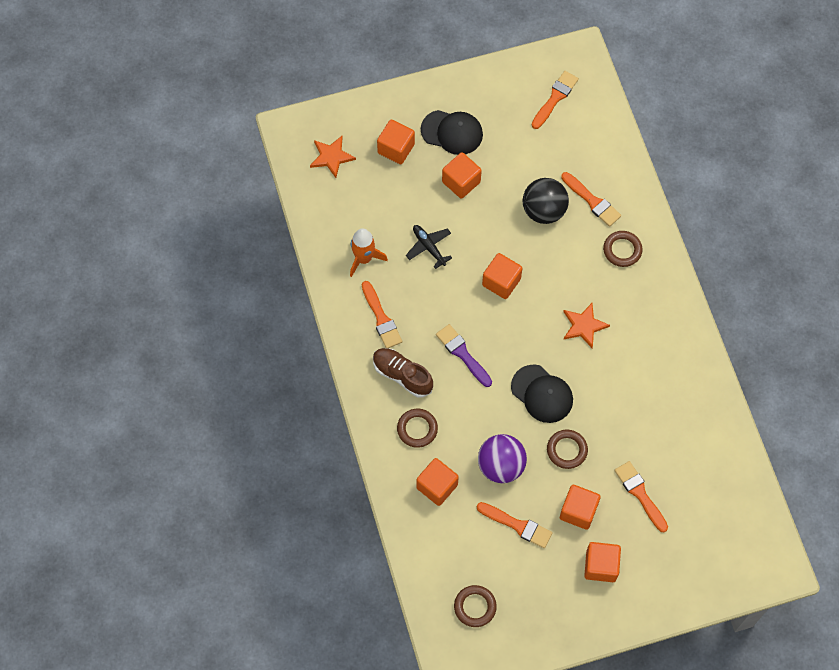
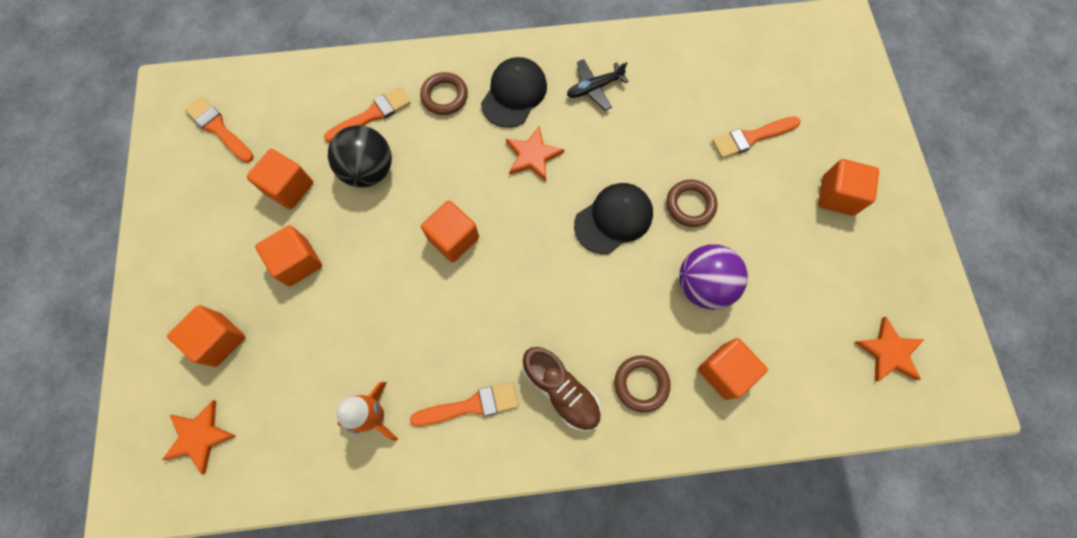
camera: 80 degrees left, 5 degrees up
brown shoe [373,348,433,398] -> brown shoe turned 90 degrees counterclockwise [522,347,601,431]
black plane [406,225,452,269] -> black plane moved to [567,59,629,111]
black cap [421,110,483,155] -> black cap moved to [481,57,547,128]
purple brush [436,324,492,387] -> none
brown ring [454,585,497,627] -> orange star [854,317,924,381]
orange brush [477,502,553,548] -> none
orange cube [560,485,601,530] -> orange cube moved to [246,149,313,209]

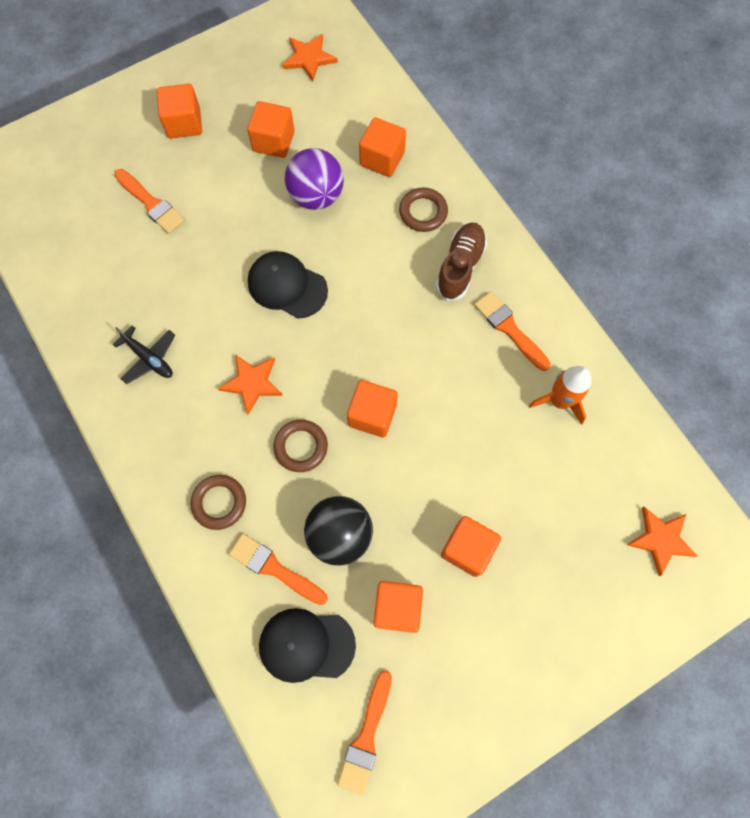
camera: 115 degrees left, 0 degrees up
orange cube [167,305,245,367] -> orange cube moved to [247,101,295,158]
black cap [481,57,547,128] -> black cap moved to [259,608,356,683]
brown ring [666,180,718,227] -> brown ring moved to [273,420,328,472]

